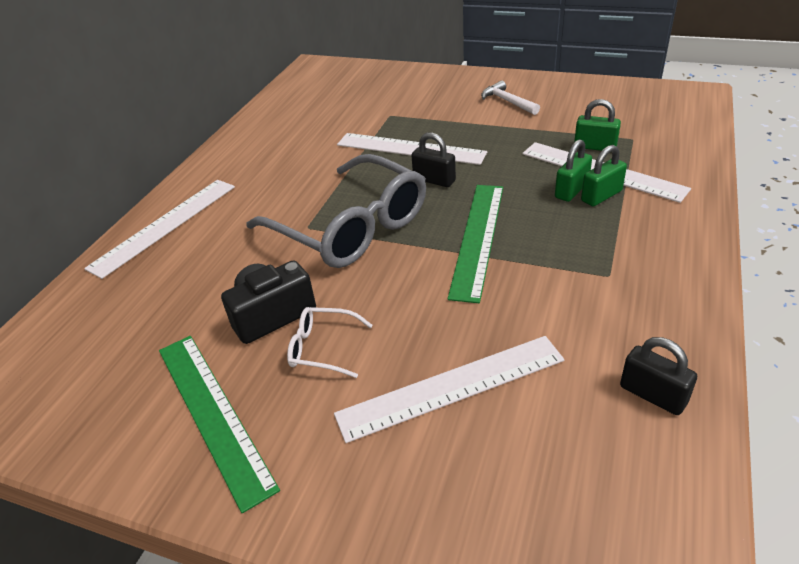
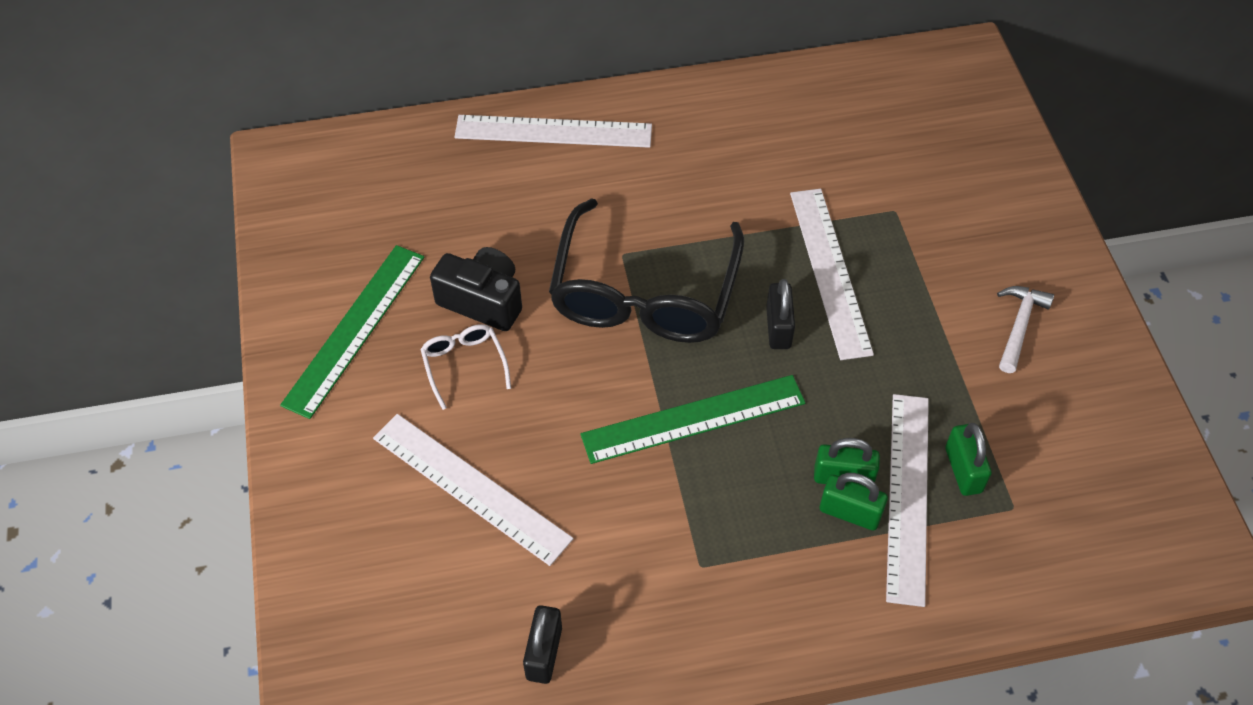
camera: 55 degrees right, 15 degrees up
grey glasses [246,154,426,268] -> black glasses [549,198,744,343]

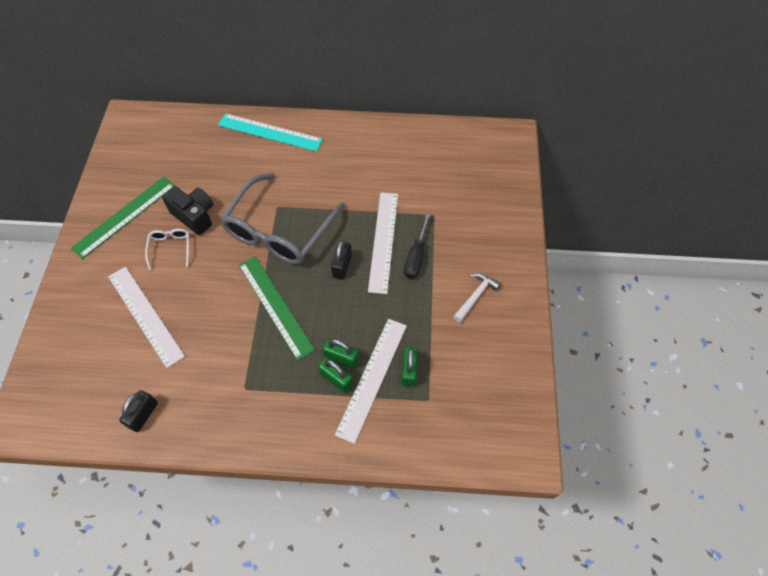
camera: 15 degrees right, 5 degrees up
white ruler [455,115,652,148] -> turquoise ruler [218,113,323,152]
black glasses [549,198,744,343] -> grey glasses [220,173,345,265]
green ruler [580,375,805,464] -> green ruler turned 60 degrees clockwise [239,256,315,361]
none -> black screwdriver [404,213,431,279]

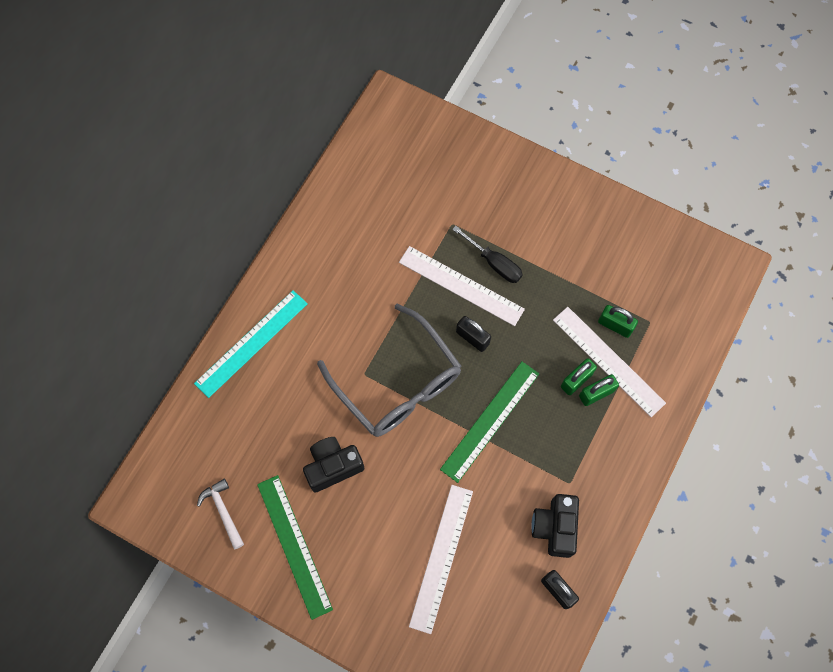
camera: 65 degrees left, 10 degrees up
white ruler [108,267,185,368] -> white ruler turned 60 degrees counterclockwise [409,485,473,634]
white glasses [145,229,189,270] -> none
green ruler [239,256,315,361] -> green ruler turned 45 degrees counterclockwise [440,362,539,483]
white hammer [453,273,501,322] -> white hammer moved to [197,479,244,549]
none -> black camera [531,494,579,558]

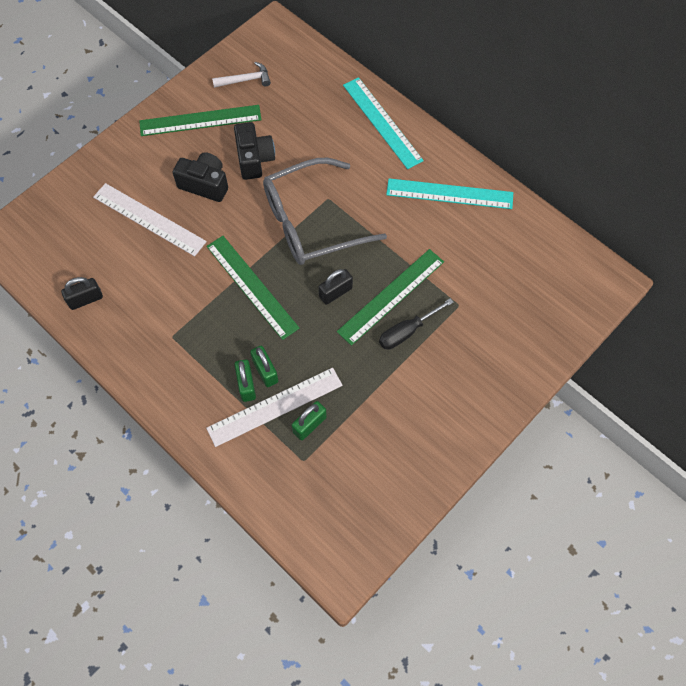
camera: 105 degrees right, 5 degrees down
white ruler [399,246,525,326] -> green ruler [337,249,444,346]
black camera [531,494,579,558] -> black camera moved to [173,152,228,202]
none -> turquoise ruler [386,178,513,209]

